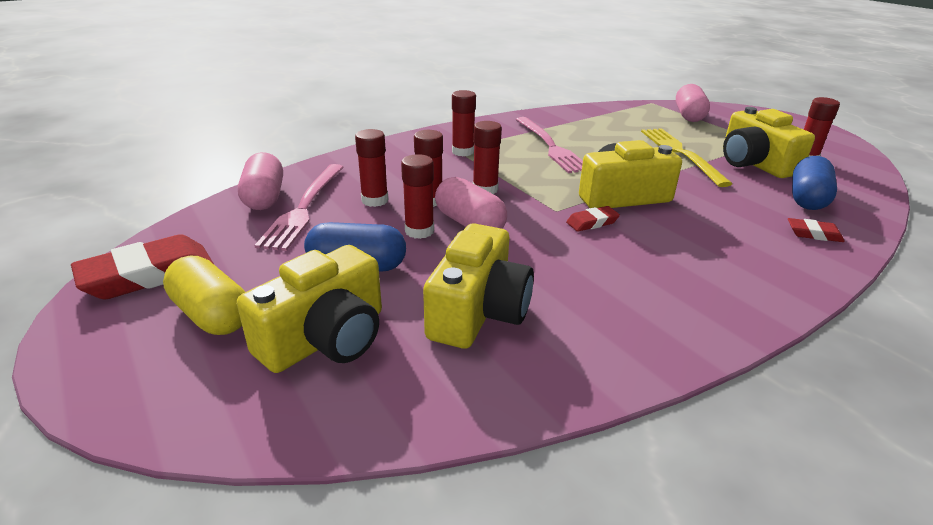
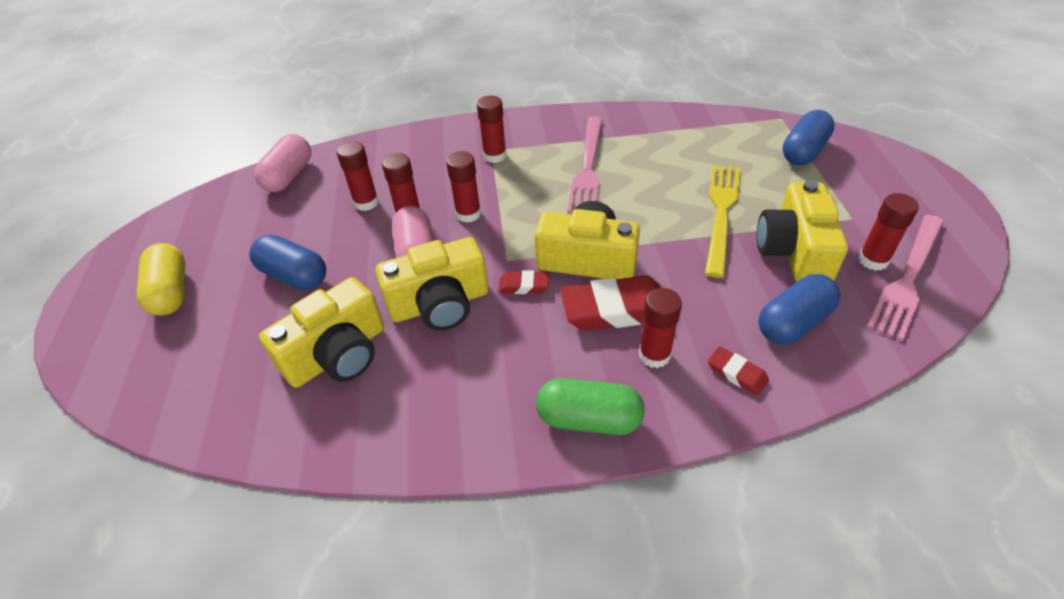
camera: 30 degrees right, 15 degrees up
red eraser [71,234,214,299] -> red eraser moved to [560,276,661,331]
yellow camera [237,245,382,373] -> yellow camera moved to [375,237,489,330]
pink fork [254,164,344,251] -> pink fork moved to [867,214,944,342]
red glue stick [401,154,434,239] -> red glue stick moved to [639,288,682,368]
pink capsule [676,84,710,122] -> blue capsule [782,110,835,165]
none -> green capsule [536,378,645,435]

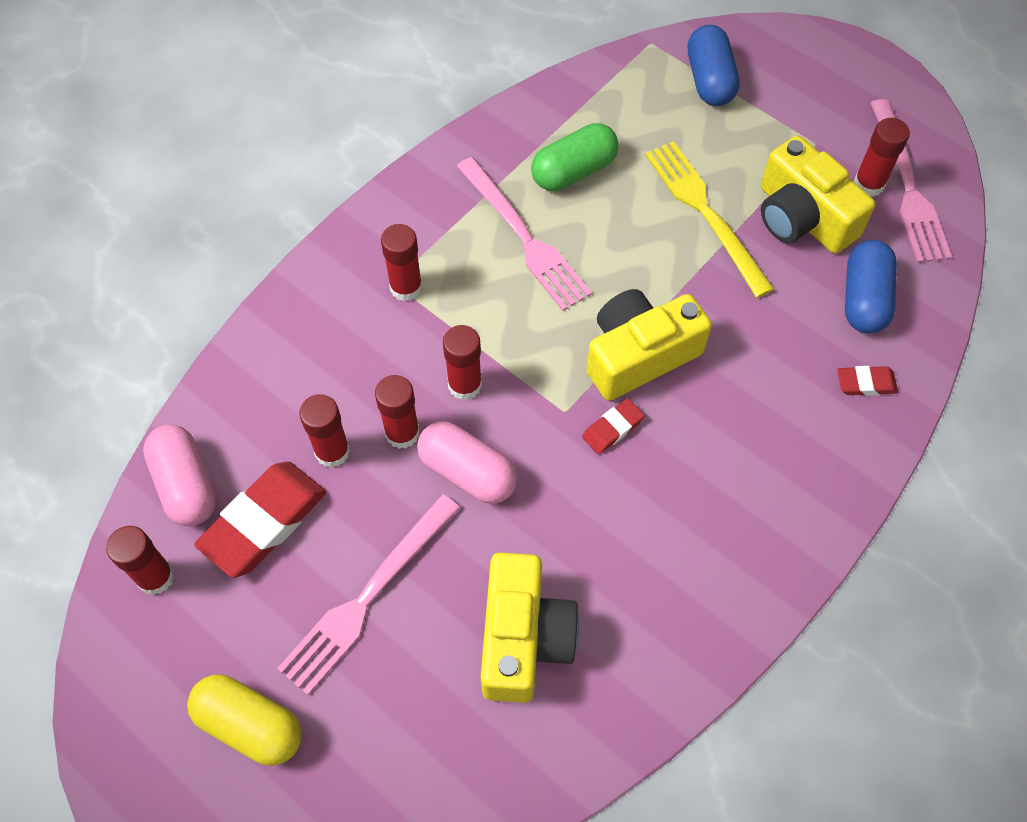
camera: 45 degrees left, 15 degrees up
blue capsule [250,235,326,290] -> pink fork [277,494,460,695]
yellow camera [375,237,489,330] -> none
green capsule [536,378,645,435] -> green capsule moved to [531,123,619,191]
red eraser [560,276,661,331] -> red eraser moved to [194,461,326,578]
red glue stick [639,288,682,368] -> red glue stick moved to [106,526,174,595]

